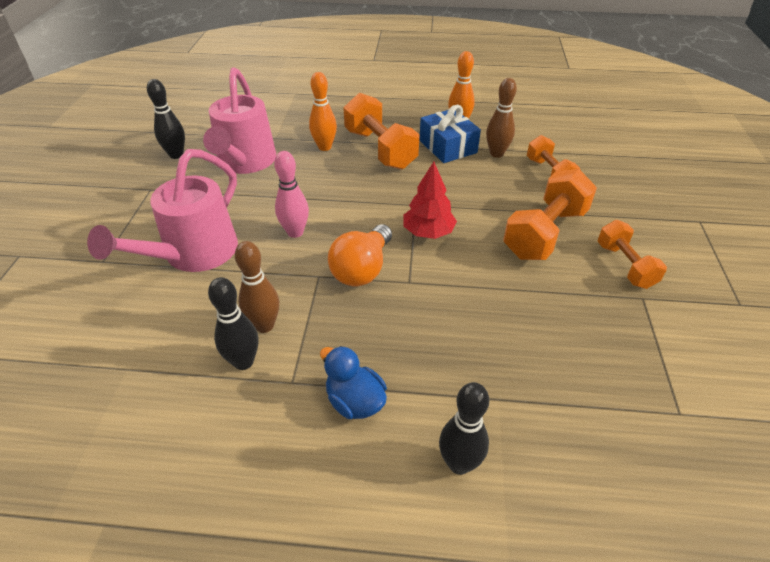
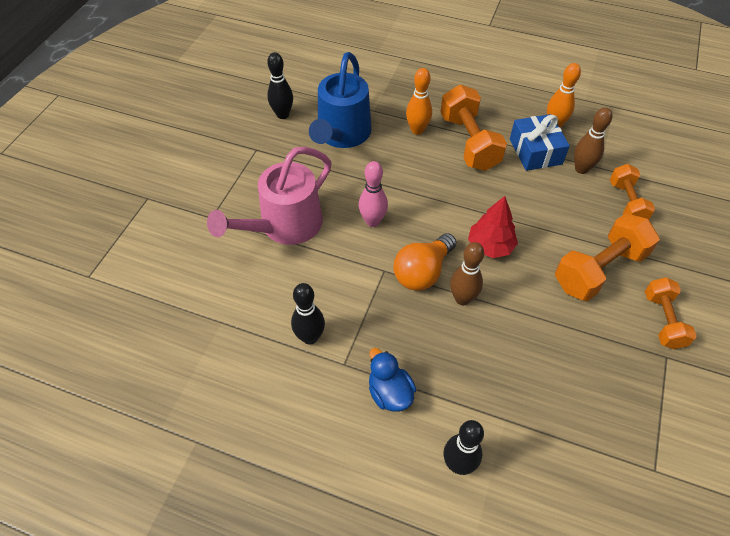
camera: 15 degrees right, 10 degrees up
pink watering can [203,67,276,174] -> blue watering can [309,52,372,148]
brown bowling pin [235,241,279,333] -> brown bowling pin moved to [450,242,484,305]

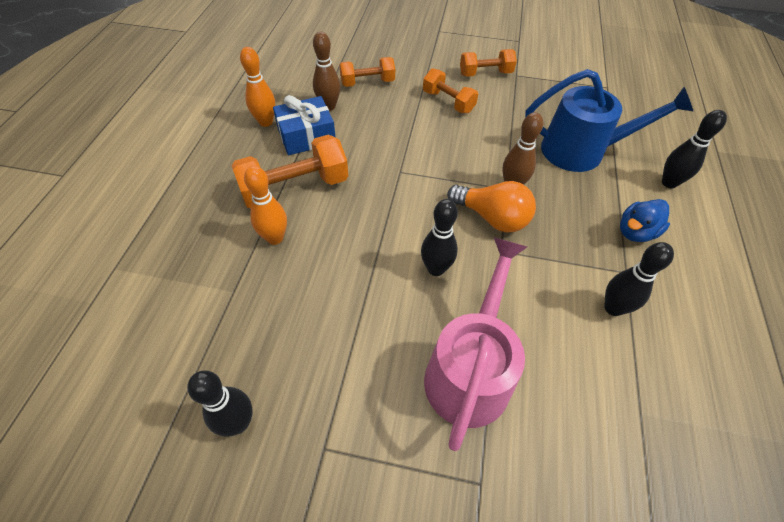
camera: 100 degrees left, 0 degrees up
pink watering can [207,147,332,245] -> pink watering can turned 105 degrees counterclockwise [424,237,527,451]
blue watering can [309,52,372,148] -> blue watering can moved to [525,69,694,172]
pink bowling pin [359,161,388,227] -> black bowling pin [421,199,458,276]
red tree [468,196,518,258] -> none
orange dumbbell [555,213,660,301] -> orange dumbbell [423,68,478,113], size x0.62

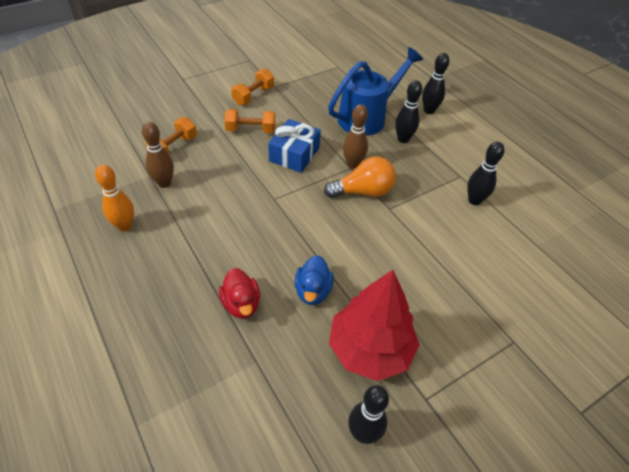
camera: 45 degrees left, 5 degrees down
orange dumbbell [231,134,348,209] -> none
orange bowling pin [244,166,287,245] -> red duck [219,268,260,319]
blue gift [273,95,336,155] -> blue gift moved to [268,119,321,173]
black bowling pin [421,199,458,276] -> black bowling pin moved to [395,80,422,143]
pink watering can [424,237,527,451] -> none
blue duck [620,199,670,242] -> blue duck moved to [295,255,334,305]
none -> red tree [329,270,419,381]

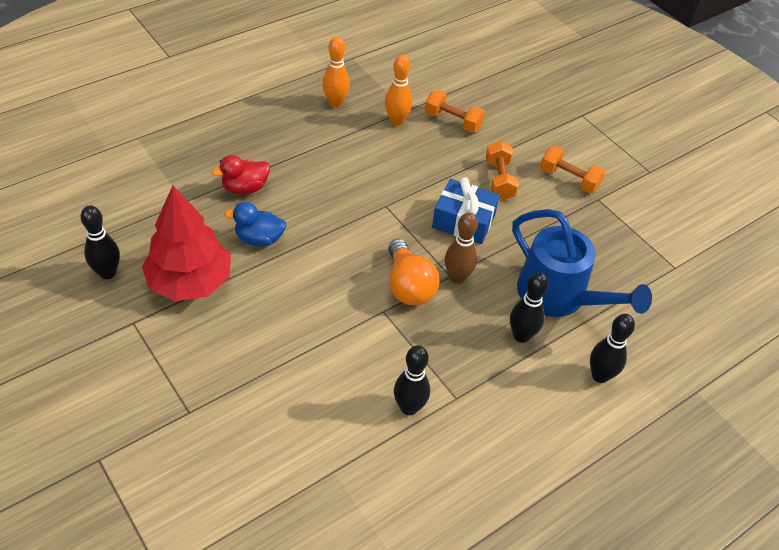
camera: 85 degrees right, 0 degrees up
brown bowling pin [142,122,174,188] -> orange bowling pin [385,55,412,126]

